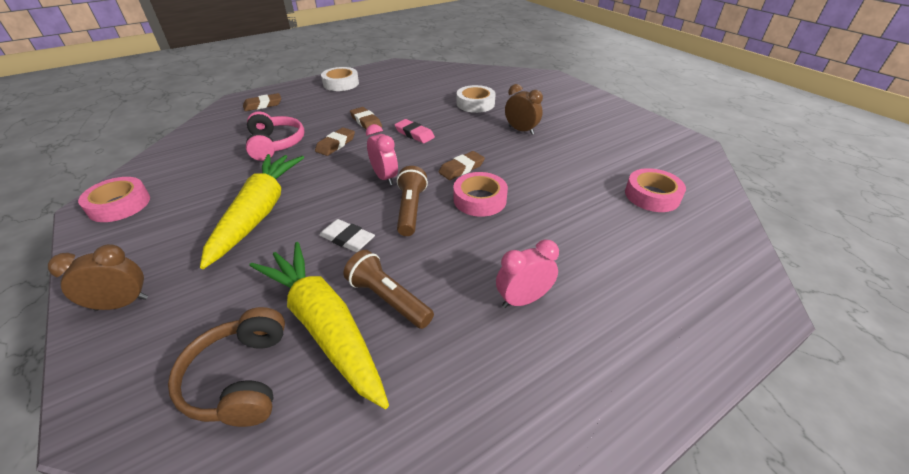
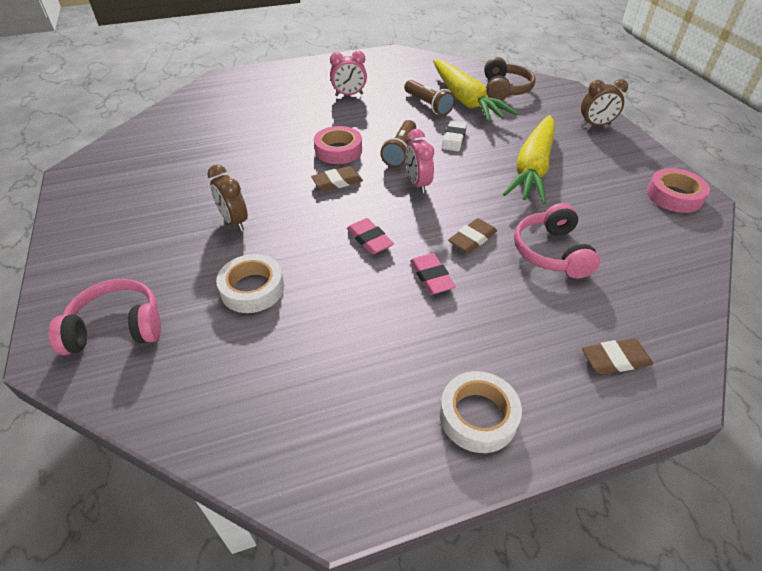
camera: 165 degrees left, 5 degrees up
white eraser [319,219,375,252] -> white eraser turned 60 degrees clockwise [442,120,467,151]
brown eraser [350,107,382,129] -> pink eraser [410,253,456,295]
pink tape [625,168,686,212] -> none
none -> pink headphones [49,279,161,355]

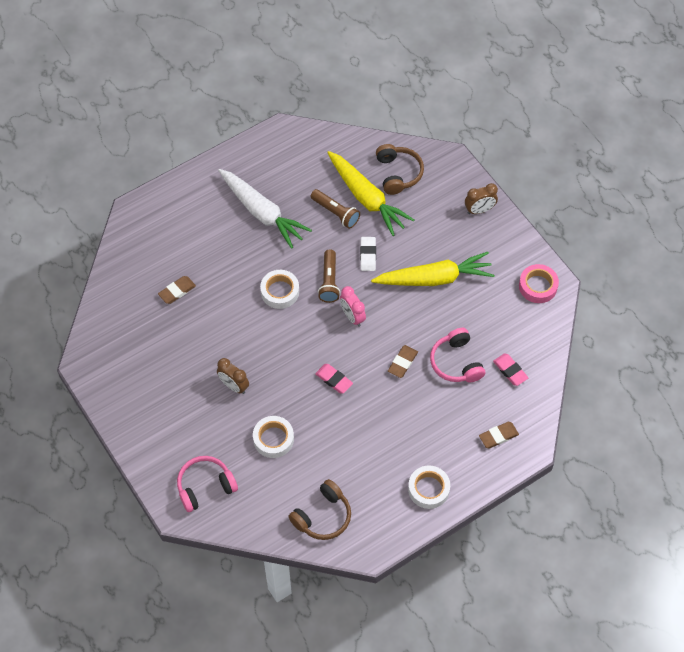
camera: 15 degrees left, 15 degrees up
brown eraser [311,166,363,191] -> brown eraser moved to [158,276,196,304]
pink tape [314,126,362,164] -> white tape [260,270,299,309]
pink clock [330,51,367,96] -> white carrot [218,169,312,249]
pink eraser [410,253,456,295] -> pink eraser moved to [493,353,529,386]
yellow carrot [503,115,555,204] -> yellow carrot turned 105 degrees counterclockwise [371,252,494,286]
none -> brown headphones [288,479,351,540]

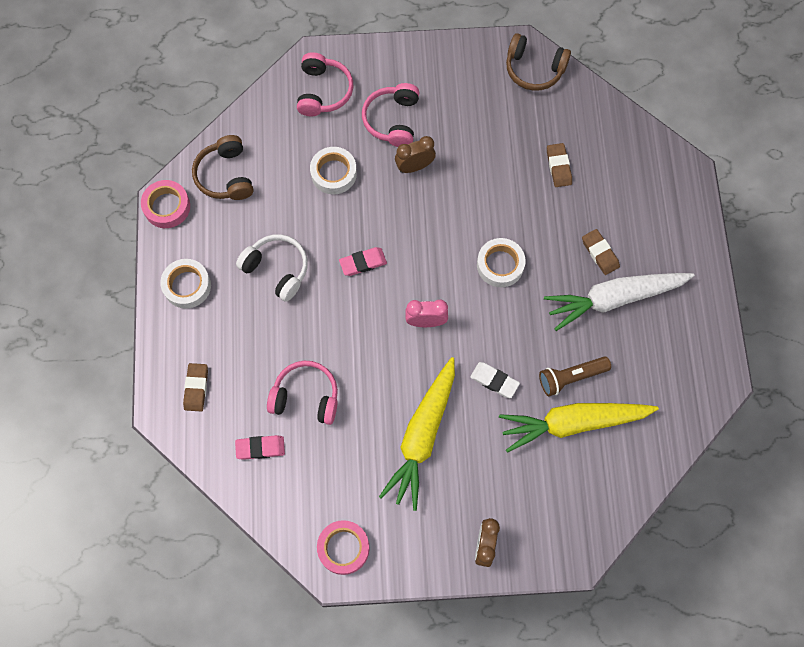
camera: 120 degrees right, 10 degrees up
brown flashlight [318,249,340,303] -> none
brown headphones [376,144,424,195] -> brown headphones moved to [506,33,571,91]
brown eraser [388,345,418,378] -> brown eraser moved to [582,229,620,275]
none -> pink tape [141,180,190,228]
none -> white headphones [236,234,308,302]
none -> pink headphones [362,83,420,147]

